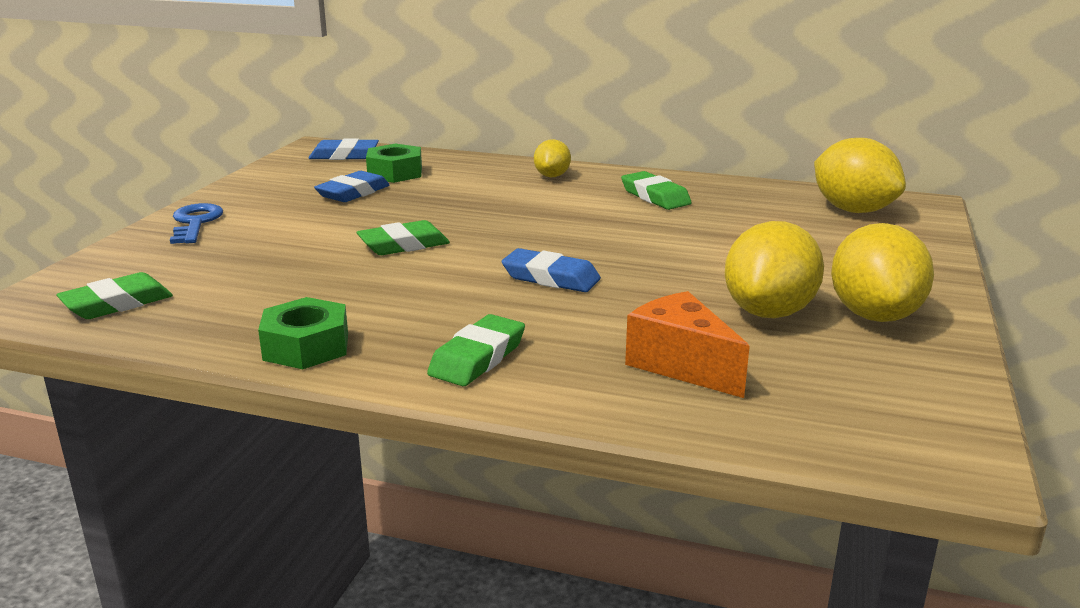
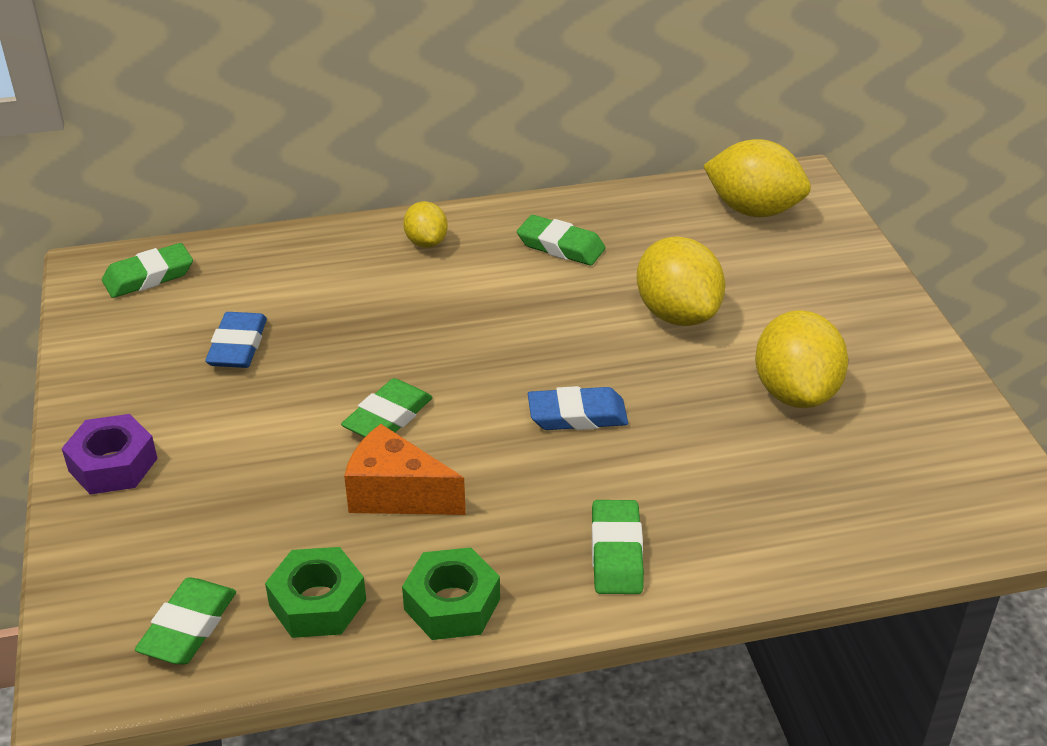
camera: 30 degrees left, 15 degrees up
blue key [170,203,223,244] -> purple nut [62,414,158,494]
blue eraser [309,138,379,160] -> green eraser [102,243,193,298]
green nut [366,143,422,183] -> green nut moved to [265,547,366,638]
orange cheese [625,291,750,398] -> orange cheese moved to [344,424,466,515]
yellow lemon [831,223,934,322] -> yellow lemon moved to [637,236,725,326]

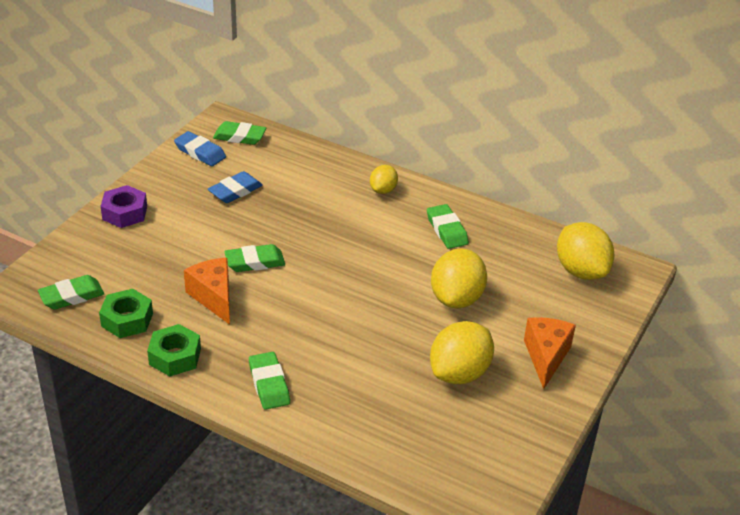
camera: 40 degrees right, 0 degrees up
blue eraser [528,386,628,430] -> blue eraser moved to [174,131,226,166]
green eraser [592,500,644,594] -> green eraser turned 60 degrees counterclockwise [249,352,290,410]
none -> orange cheese [524,317,576,389]

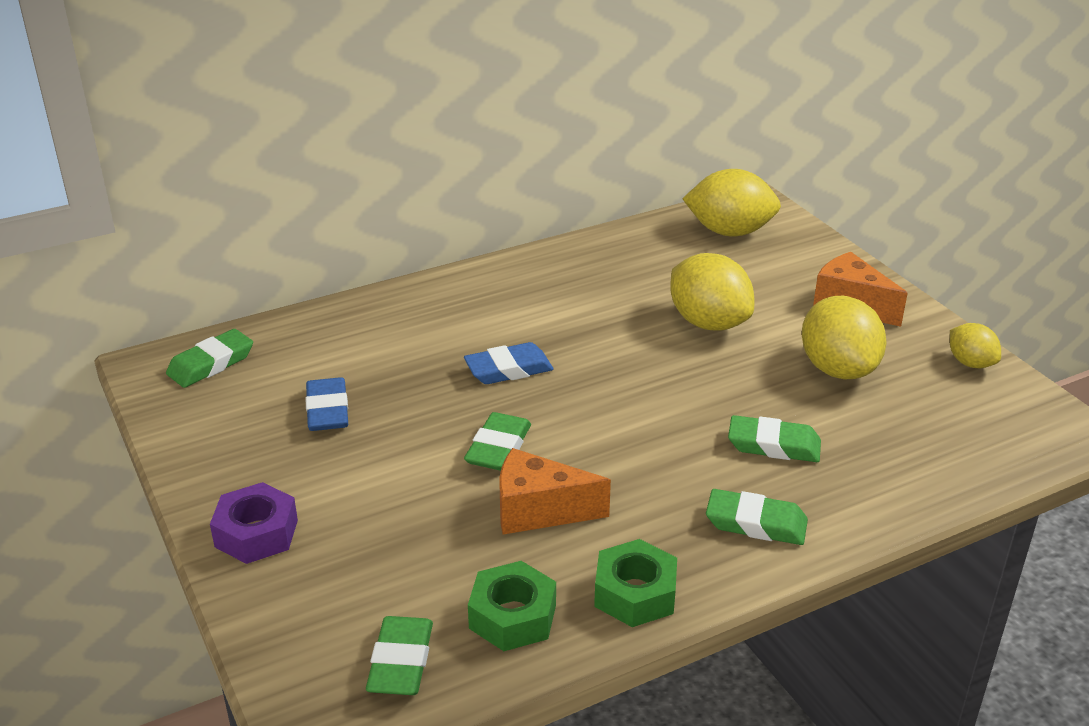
camera: 55 degrees left, 5 degrees down
blue eraser [174,131,226,166] -> blue eraser moved to [464,342,554,384]
yellow lemon [370,165,398,194] -> yellow lemon moved to [950,323,1001,368]
green eraser [427,204,469,249] -> green eraser moved to [728,415,821,462]

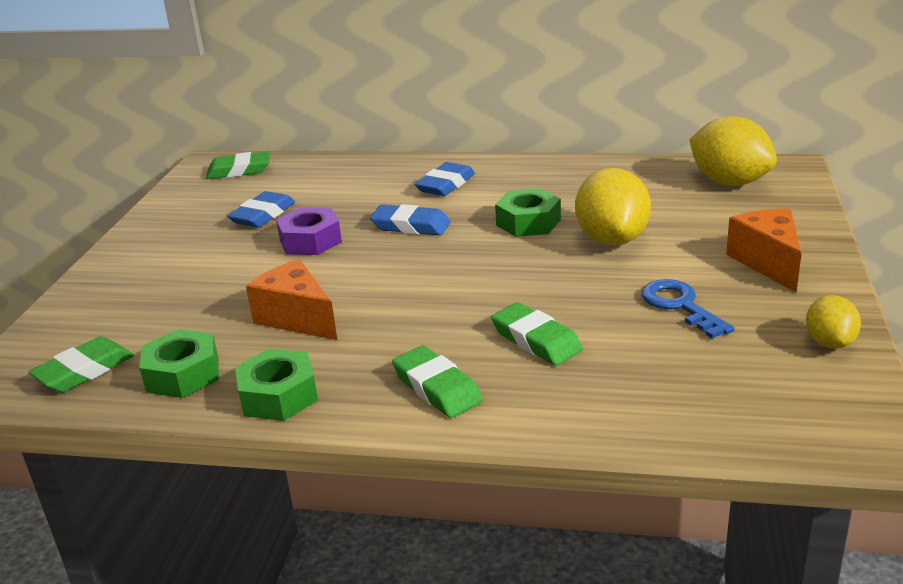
camera: 40 degrees right, 5 degrees down
purple nut [210,482,298,564] -> purple nut moved to [276,207,342,255]
green eraser [464,412,531,471] -> none
yellow lemon [802,296,887,380] -> blue key [642,279,735,339]
none -> blue eraser [415,162,475,196]
none -> green nut [495,188,561,237]

